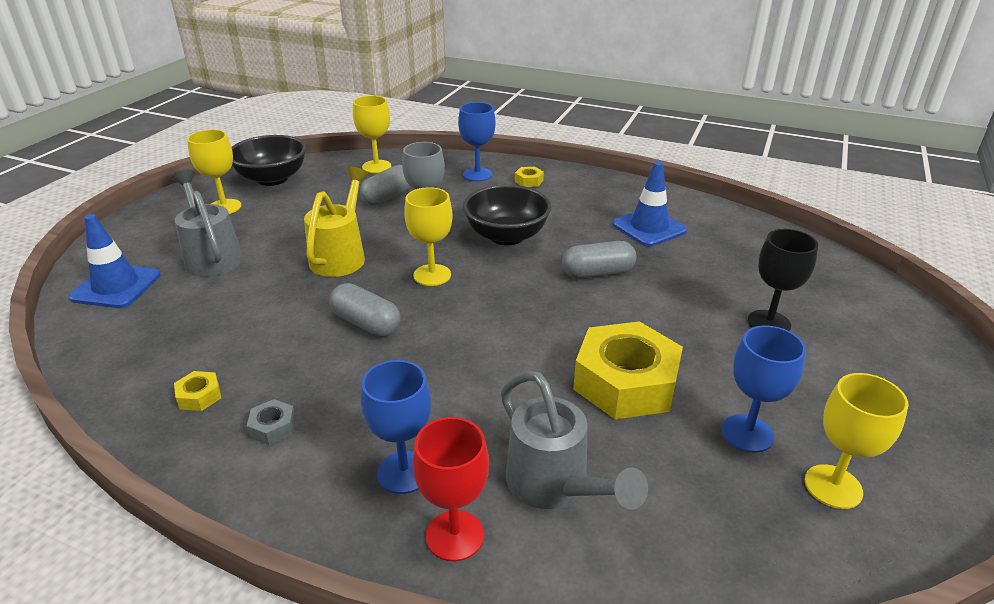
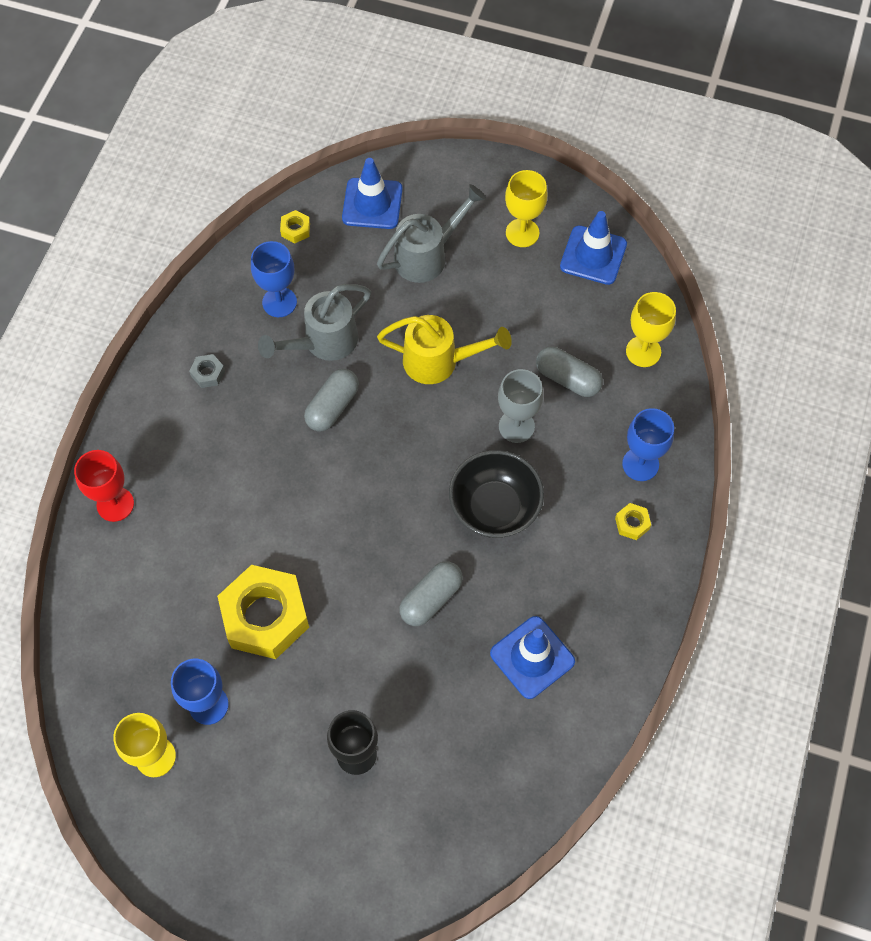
camera: 85 degrees right, 30 degrees up
yellow nut [174,371,221,411] -> yellow nut moved to [280,210,310,243]
black bowl [232,135,306,186] -> blue traffic cone [560,211,627,285]
blue goblet [361,360,431,494] -> blue goblet moved to [251,241,297,317]
yellow goblet [404,187,453,286] -> none
grey watering can [501,371,648,510] -> grey watering can moved to [258,284,371,361]
grey capsule [562,241,637,279] -> grey capsule turned 60 degrees clockwise [399,562,463,626]

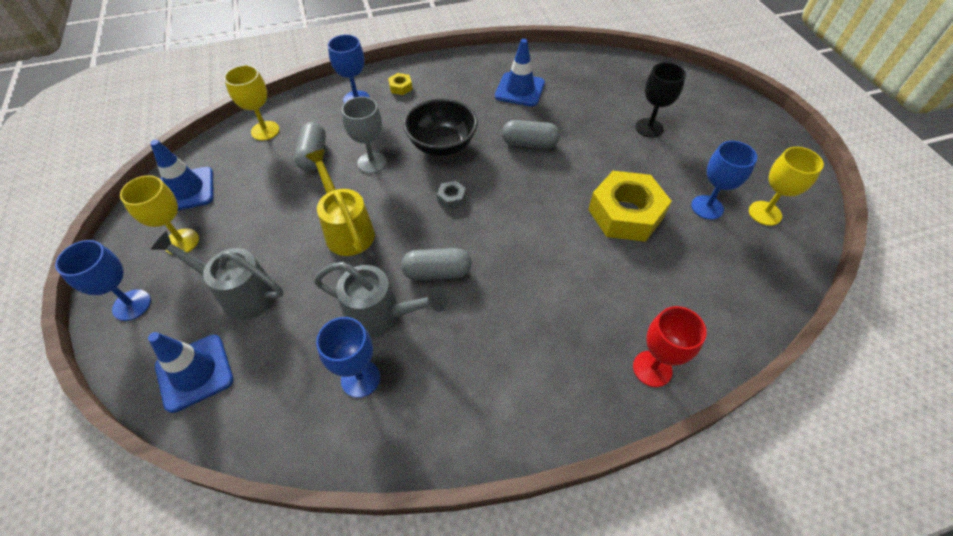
camera: 125 degrees left, 10 degrees down
grey nut [189,354,225,388] -> grey nut moved to [437,181,466,209]
yellow nut [280,210,310,243] -> none
none -> blue goblet [55,240,151,321]

